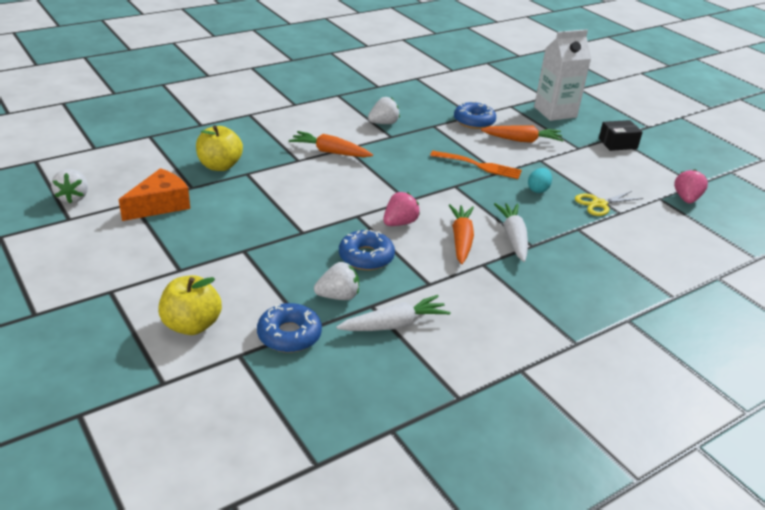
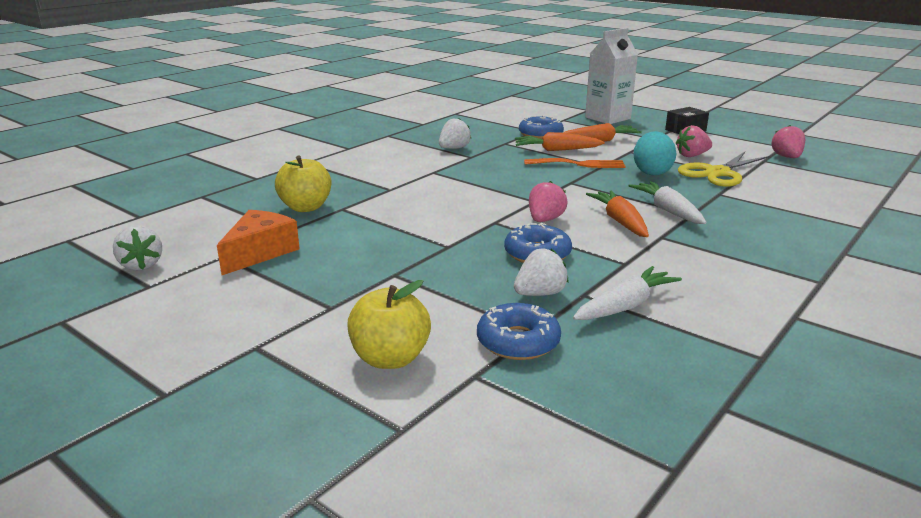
camera: 15 degrees left, 10 degrees down
orange carrot [289,131,373,157] -> orange carrot moved to [515,132,605,151]
turquoise egg [528,168,552,193] -> turquoise egg [634,131,676,175], size x1.67
yellow scissors [575,191,643,216] -> yellow scissors [678,152,770,187], size x1.55
none -> pink strawberry [676,125,712,157]

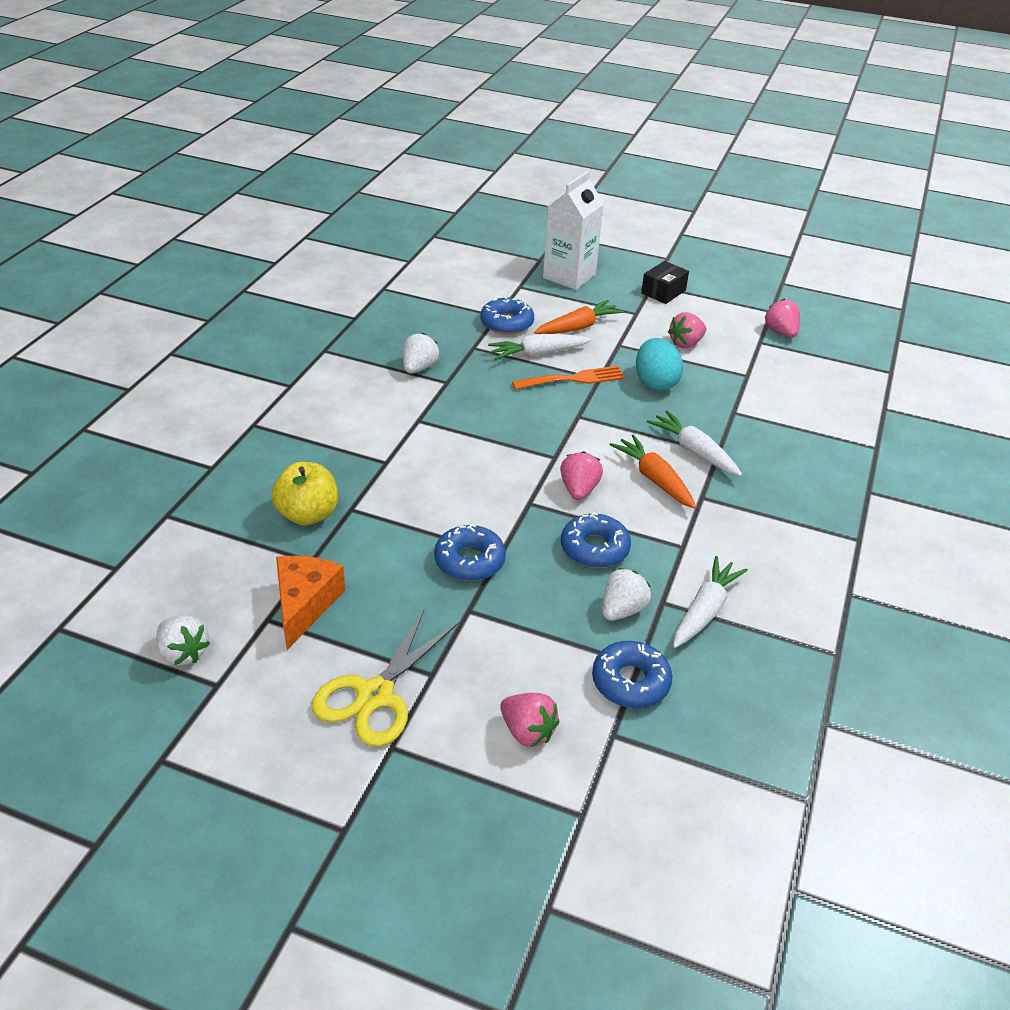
camera: 20 degrees left, 15 degrees up
yellow apple [347,280,431,369] -> pink strawberry [500,693,559,747]
orange carrot [515,132,605,151] -> white carrot [488,334,592,360]
yellow scissors [678,152,770,187] -> yellow scissors moved to [312,610,458,747]
none -> blue donut [434,524,506,581]

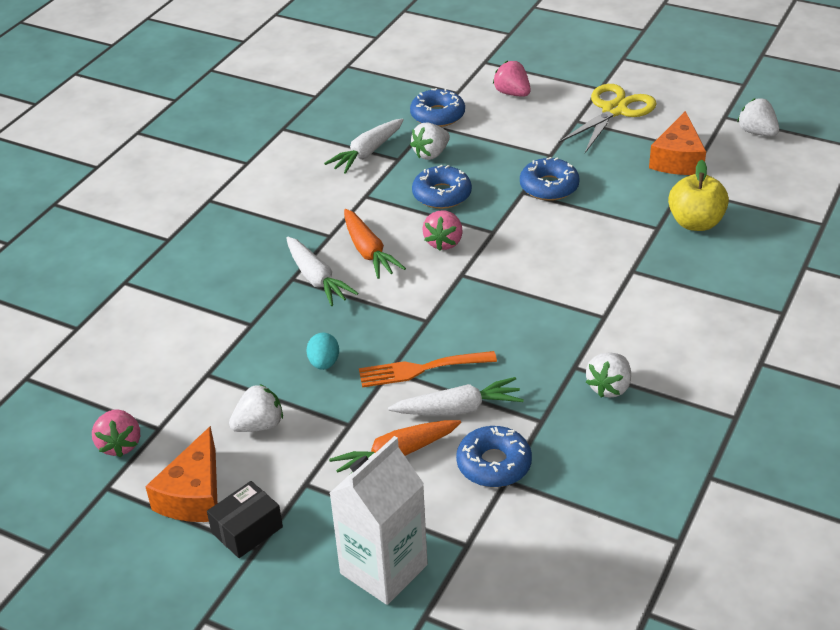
camera: 170 degrees left, 0 degrees up
turquoise egg [636,338,683,391] -> turquoise egg [307,333,339,370], size x0.60
pink strawberry [668,312,706,348] -> white strawberry [229,384,283,432]
none -> orange cheese [145,426,217,522]

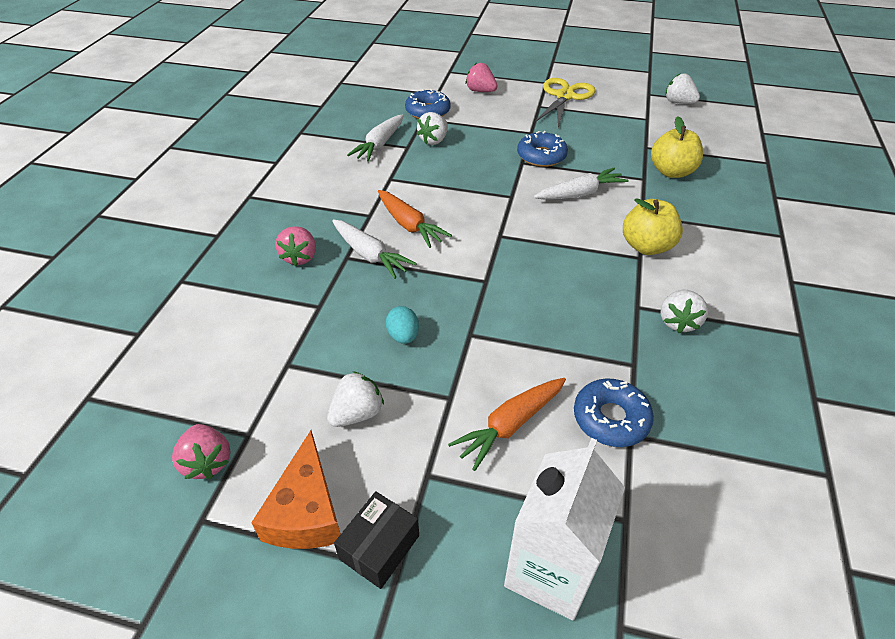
camera: 15 degrees left, 5 degrees up
orange fork [359,351,497,388] -> none
white carrot [388,377,524,415] -> white carrot moved to [534,168,629,199]
blue donut [412,165,472,209] -> none
pink strawberry [422,211,463,251] -> pink strawberry moved to [276,226,316,266]
orange cheese [649,111,706,175] -> none
none -> yellow apple [623,198,683,255]

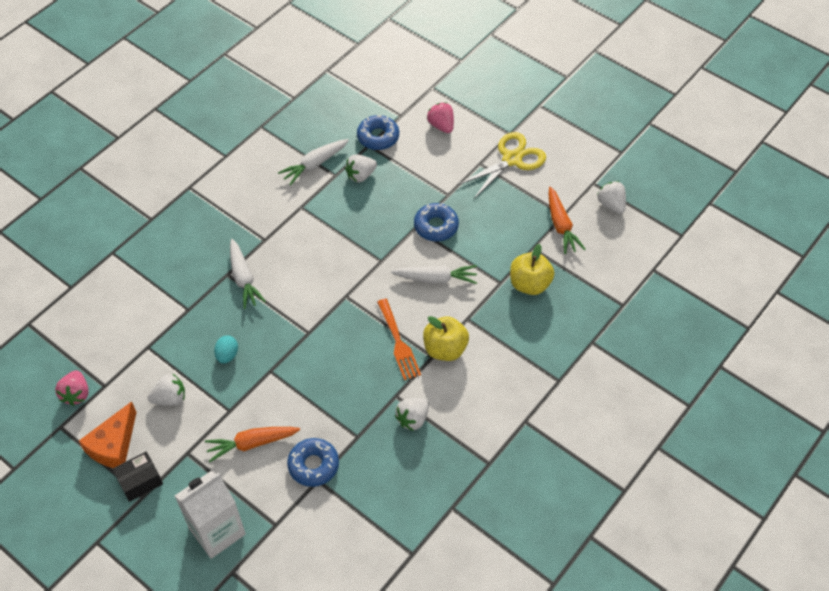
camera: 25 degrees right, 10 degrees up
pink strawberry [276,226,316,266] -> none
orange carrot [378,190,452,248] -> orange carrot moved to [549,187,585,254]
none -> orange fork [377,299,421,380]

